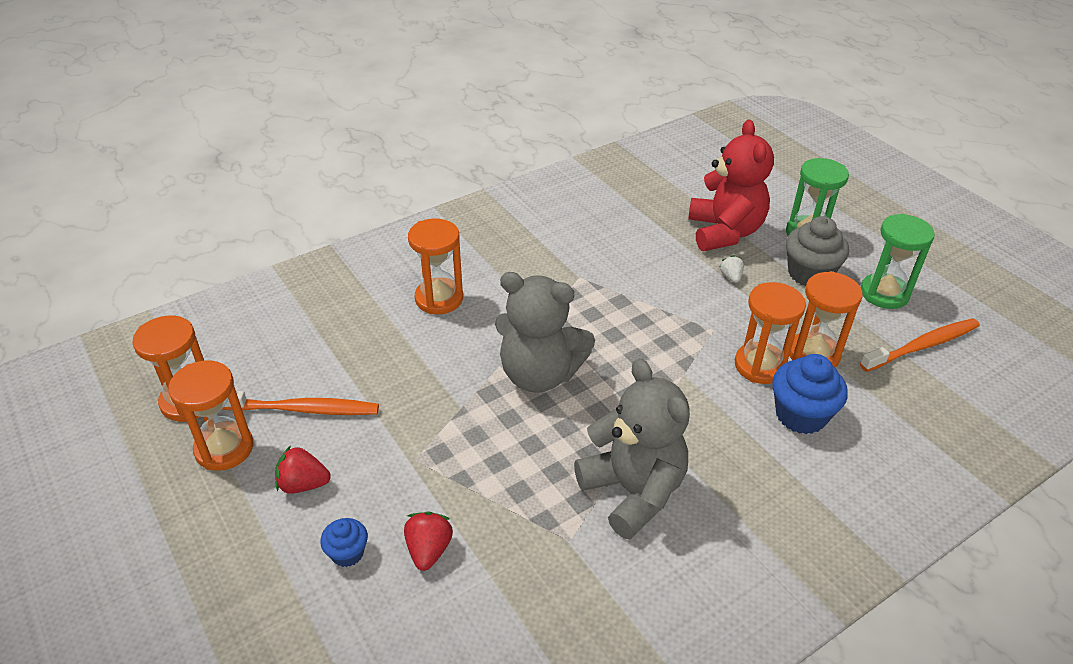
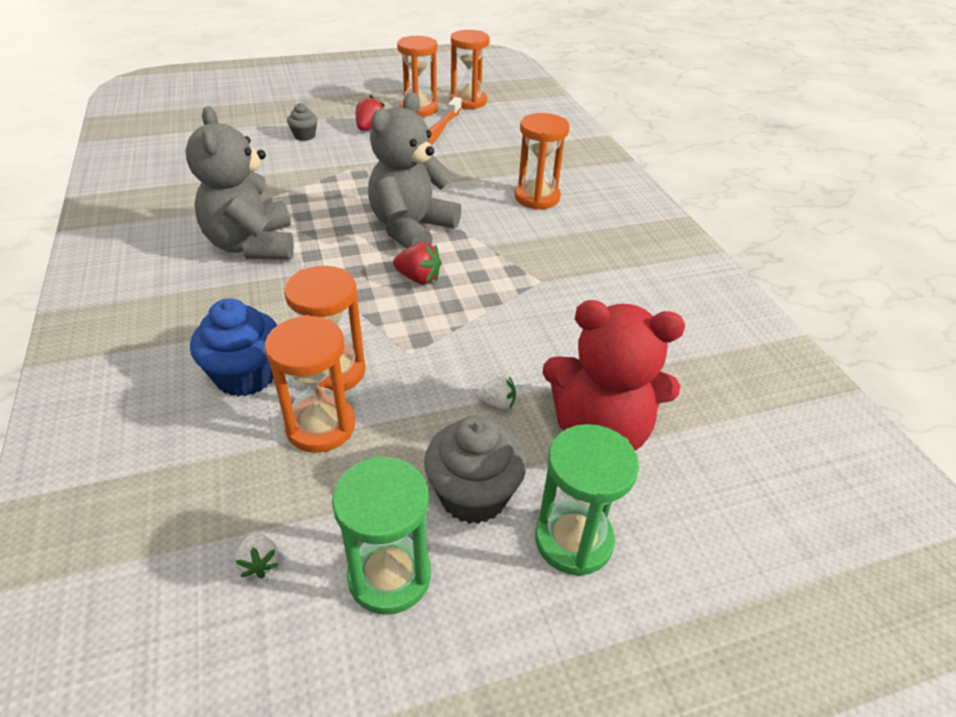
camera: 105 degrees right, 0 degrees up
blue cupcake [320,518,368,567] -> grey cupcake [287,103,318,141]
red strawberry [404,512,453,571] -> red strawberry moved to [393,242,442,284]
grey teddy bear [574,358,690,540] -> grey teddy bear turned 90 degrees clockwise [185,106,294,259]
orange toothbrush [860,318,980,372] -> white strawberry [235,532,279,579]

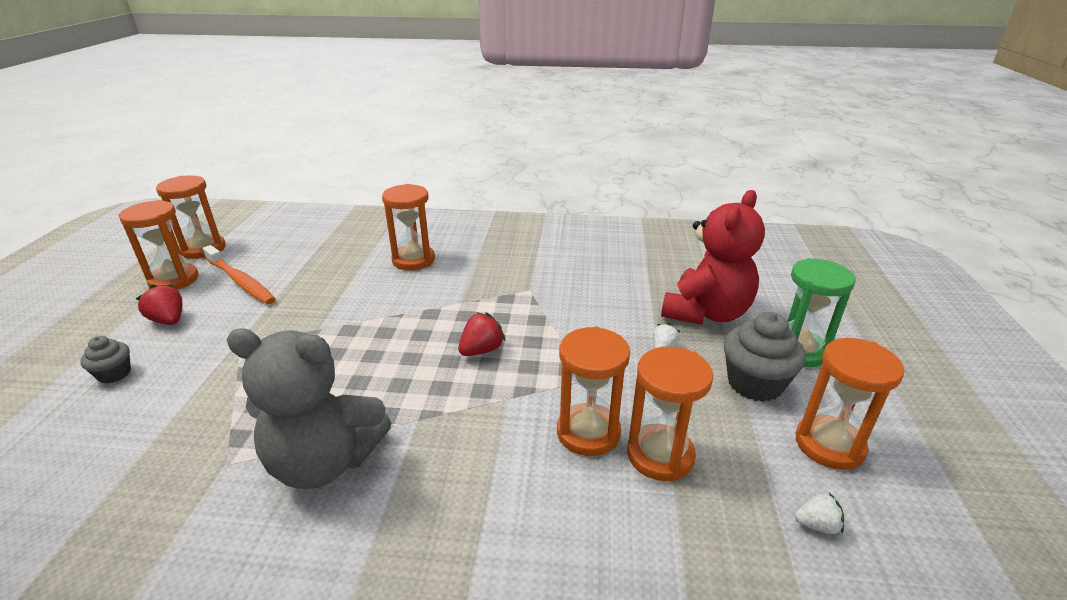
camera: 65 degrees left, 10 degrees down
blue cupcake [190,298,277,397] -> none
green hourglass [332,456,431,615] -> orange hourglass [796,338,905,470]
grey teddy bear [368,92,461,248] -> none

